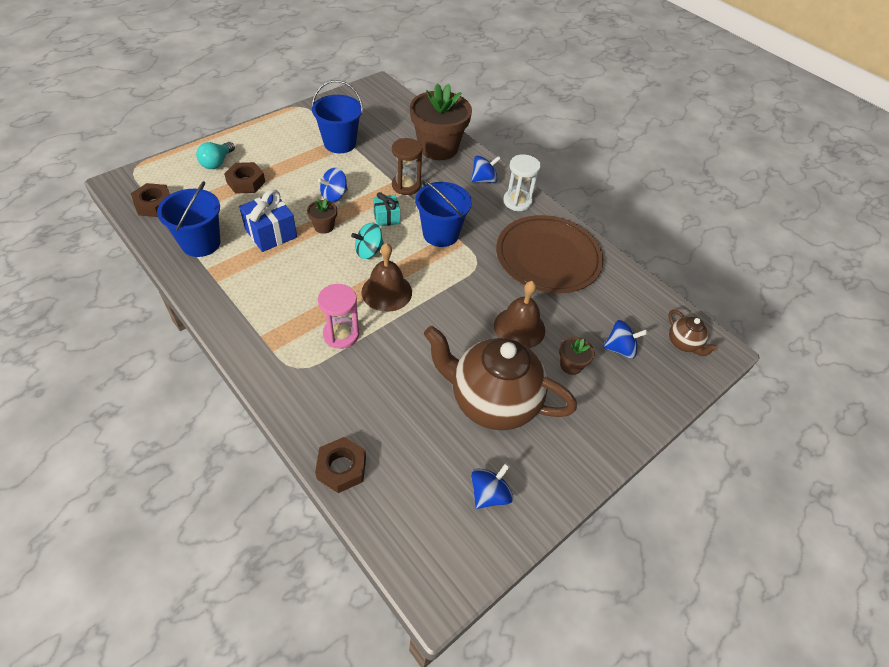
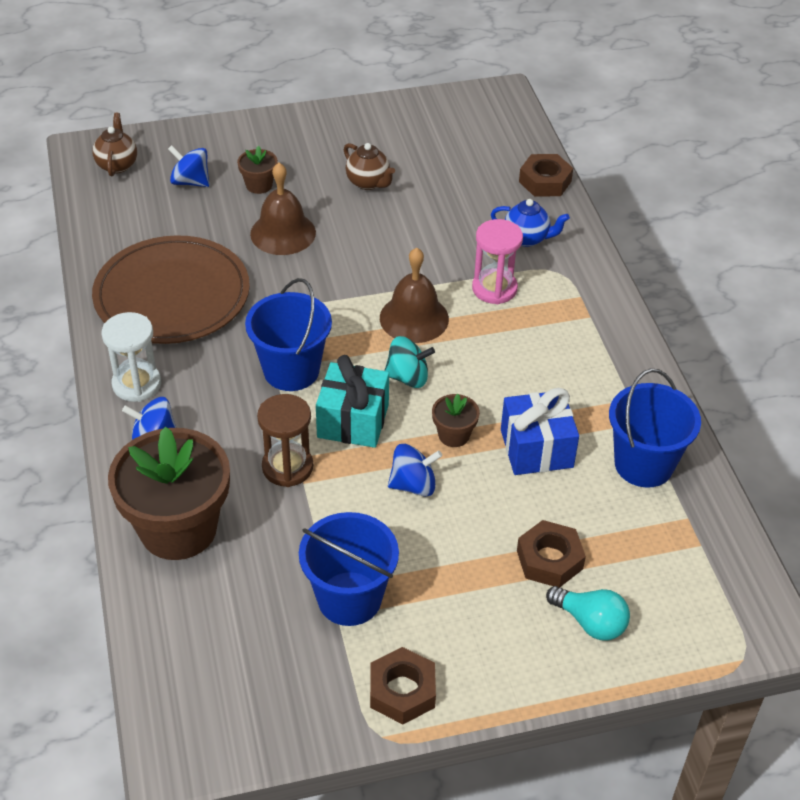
camera: 150 degrees left, 5 degrees down
brown nut [131,183,170,217] -> brown nut moved to [370,647,436,724]
turquoise light bulb [196,142,235,169] -> turquoise light bulb turned 75 degrees clockwise [546,586,630,640]
turquoise gift [373,192,400,227] -> turquoise gift [316,355,389,448], size x1.60
brown teapot [424,326,577,430] -> brown teapot [344,143,395,190], size x0.44
blue spinning top [471,463,513,509] -> none
none -> blue teapot [491,199,570,247]

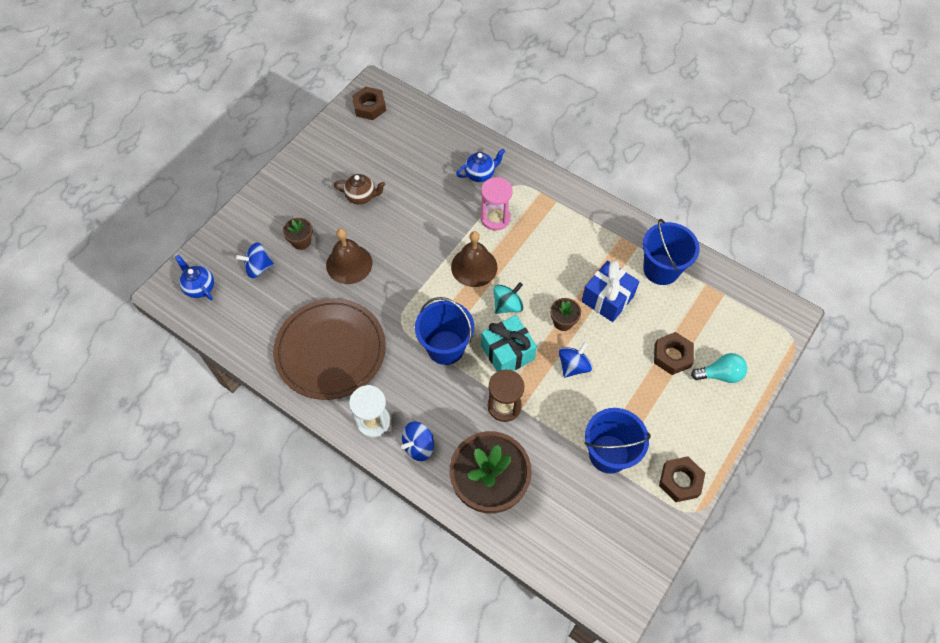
camera: 40 degrees left, 15 degrees up
brown teapot [92,113,137,177] -> blue teapot [175,255,214,300]
brown nut [519,154,573,197] -> brown nut moved to [352,86,386,120]

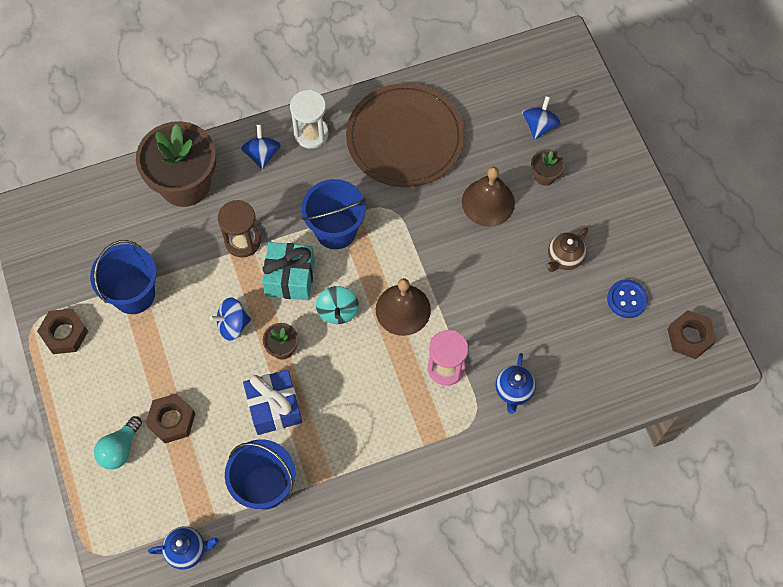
camera: 125 degrees right, 5 degrees up
blue teapot [175,255,214,300] -> blue teapot moved to [148,527,219,569]
blue spinning top [559,341,593,378] -> blue spinning top turned 90 degrees clockwise [210,297,251,341]
none -> blue button [607,279,648,318]

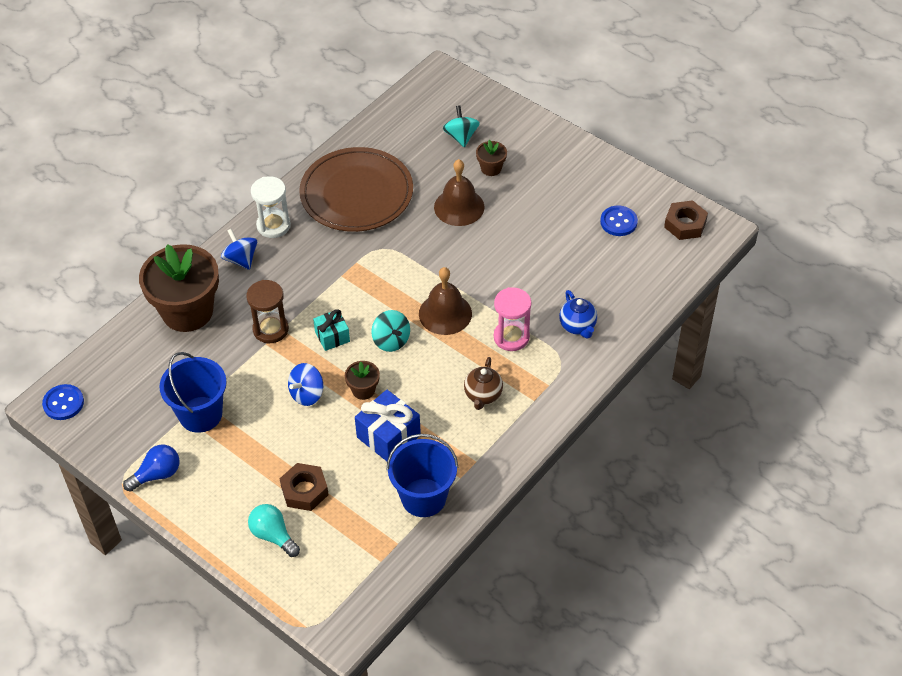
camera: 30 degrees left, 15 degrees down
brown nut [37,308,88,354] -> blue light bulb [123,445,180,492]
turquoise light bulb [94,416,142,469] -> turquoise light bulb turned 135 degrees clockwise [248,504,300,557]
blue teapot [148,527,219,569] -> none
turquoise gift [262,242,315,300] -> turquoise gift [313,309,350,351], size x0.62
blue bucket [302,179,366,249] -> none
blue spinning top [522,96,561,140] -> turquoise spinning top [443,105,480,147]
brown teapot [546,228,588,272] -> brown teapot moved to [464,357,503,410]
none -> blue button [42,384,84,420]

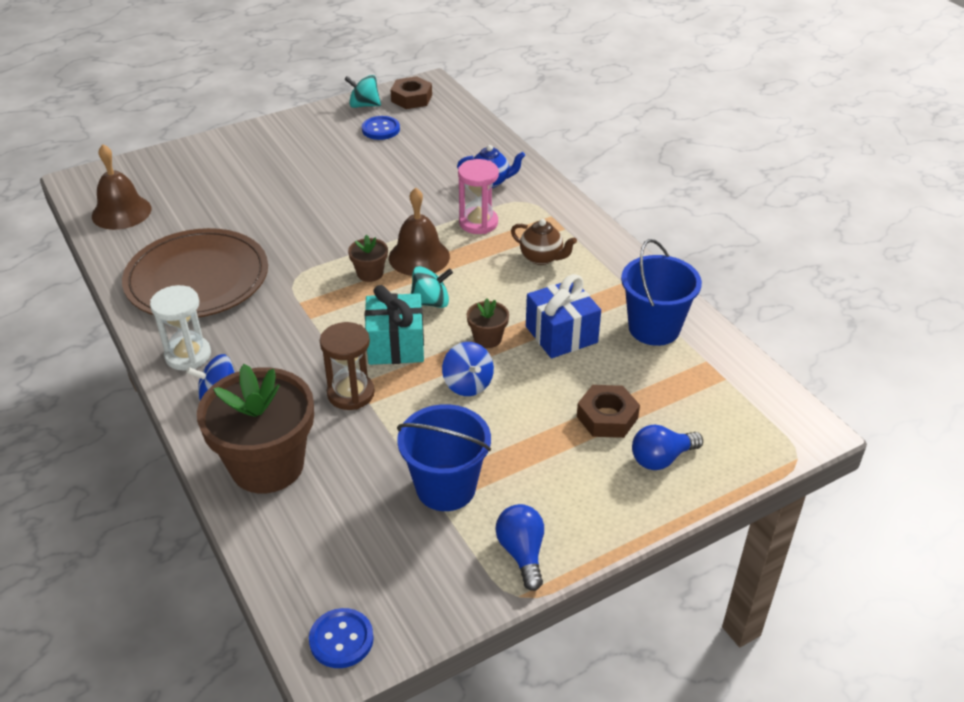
camera: 70 degrees left, 10 degrees down
turquoise light bulb [248,504,300,557] -> blue light bulb [632,425,703,470]
turquoise gift [313,309,350,351] -> turquoise gift [365,285,424,365], size x1.60
brown bell [434,159,484,226] -> brown bell moved to [92,144,152,230]
turquoise spinning top [443,105,480,147] -> turquoise spinning top moved to [344,75,381,108]
brown flower pot [476,140,507,176] -> brown flower pot moved to [348,234,388,282]

